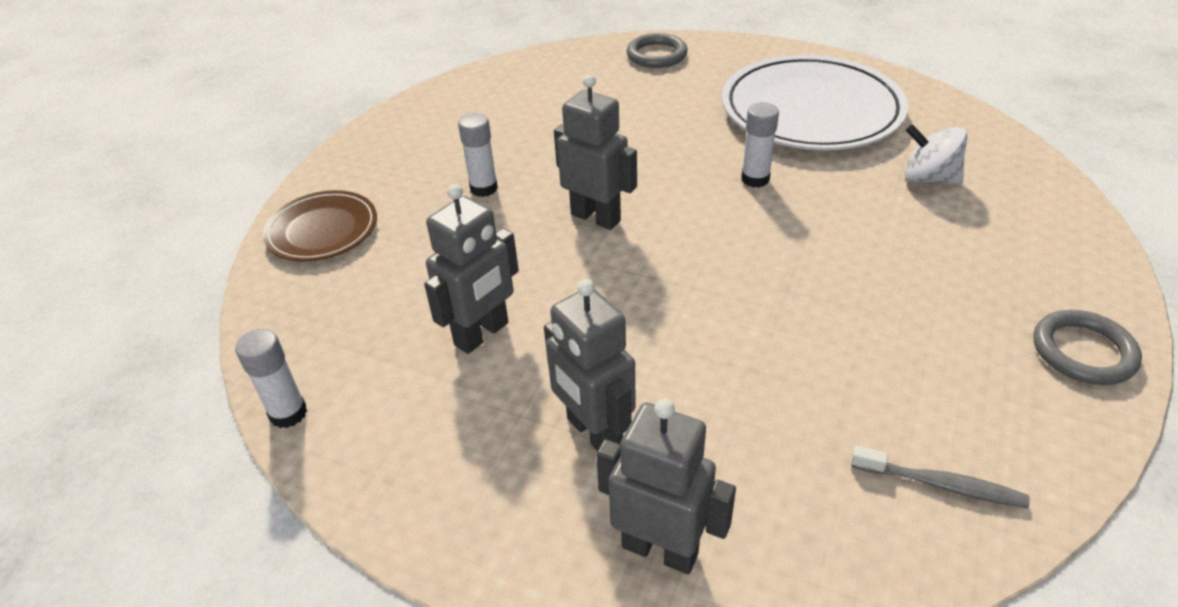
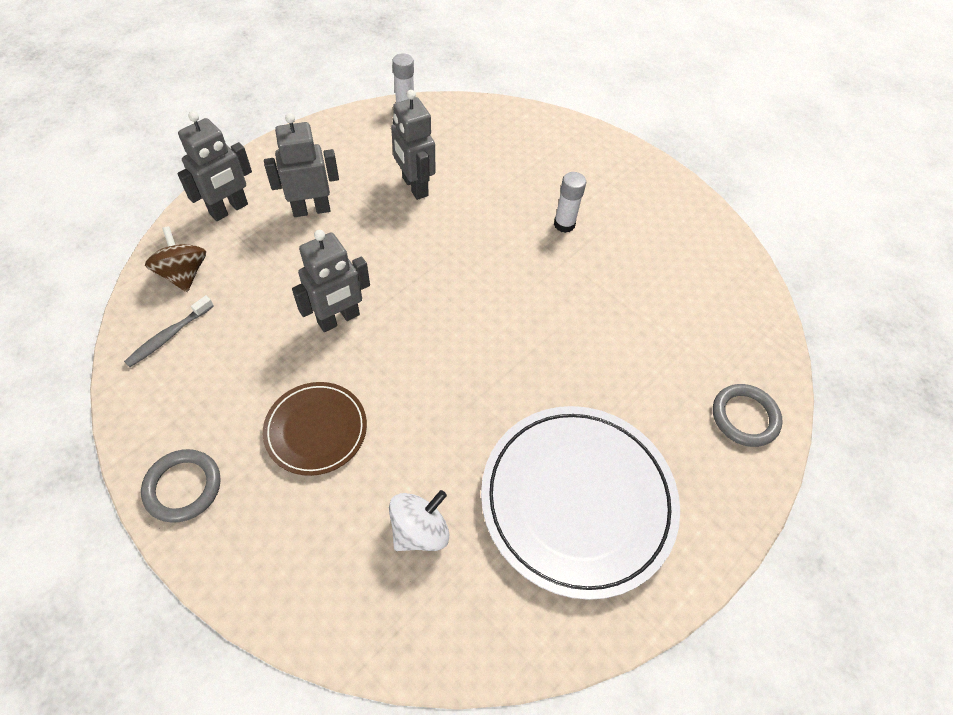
camera: 105 degrees right, 15 degrees up
brown plate [263,190,377,261] -> brown plate moved to [263,382,367,476]
grey robot [554,74,637,230] -> grey robot moved to [292,230,370,332]
white glue stick [741,102,779,188] -> none
none -> brown spinning top [145,226,206,292]

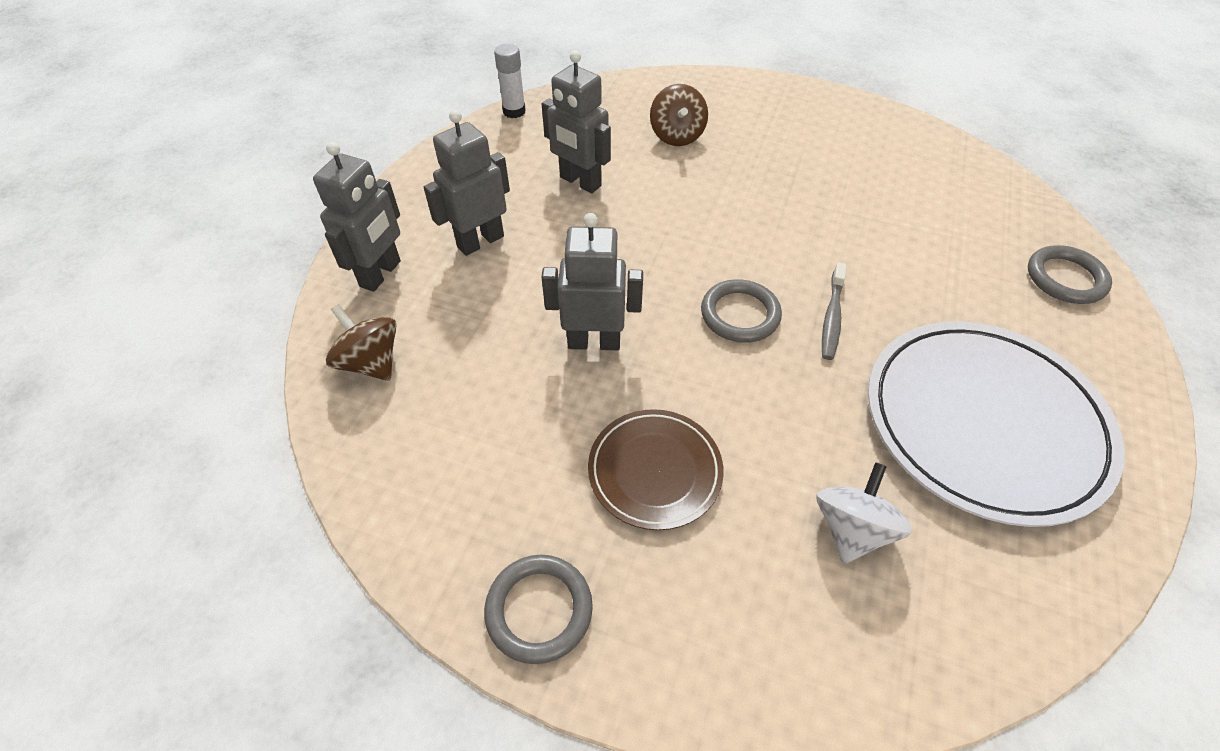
camera: 20 degrees left, 5 degrees down
grey toothbrush [124,295,214,367] -> grey toothbrush moved to [822,262,847,360]
grey robot [292,230,370,332] -> grey robot turned 120 degrees counterclockwise [541,213,643,350]
white glue stick [554,172,586,233] -> none
none -> brown spinning top [650,84,708,146]
none -> grey ring [701,279,782,343]

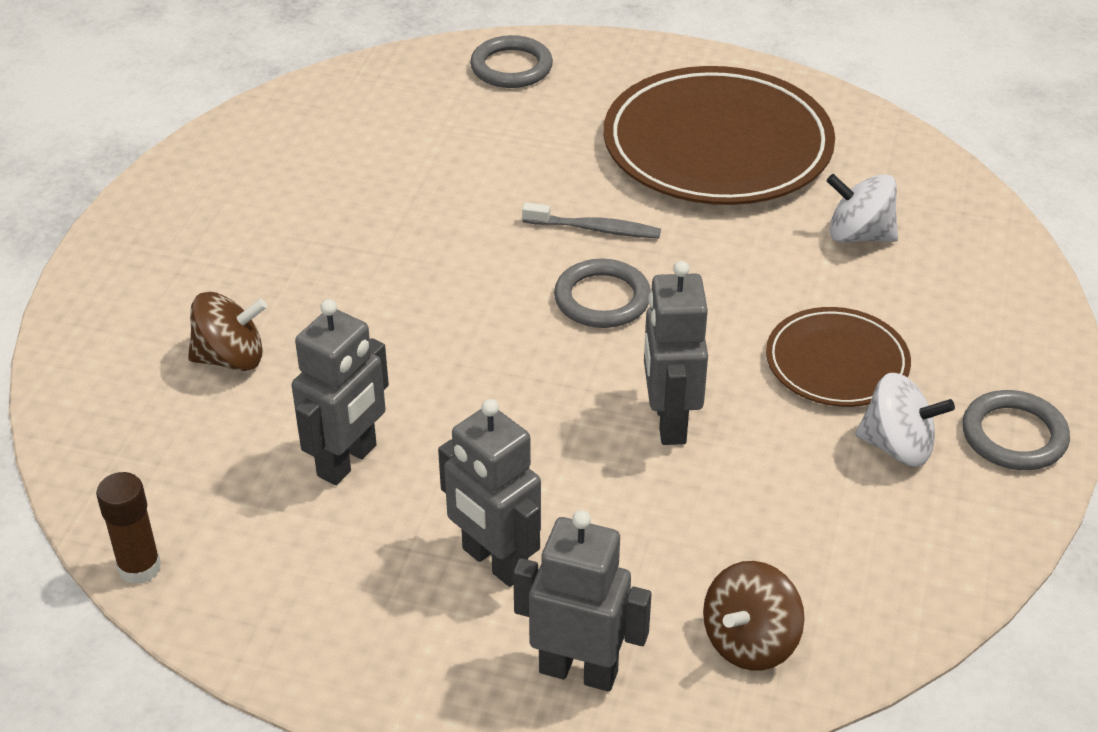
camera: 95 degrees left, 10 degrees down
white glue stick [494,44,526,118] -> brown glue stick [96,472,161,584]
white plate [868,321,1125,527] -> brown plate [604,66,835,205]
none -> white spinning top [855,373,955,467]

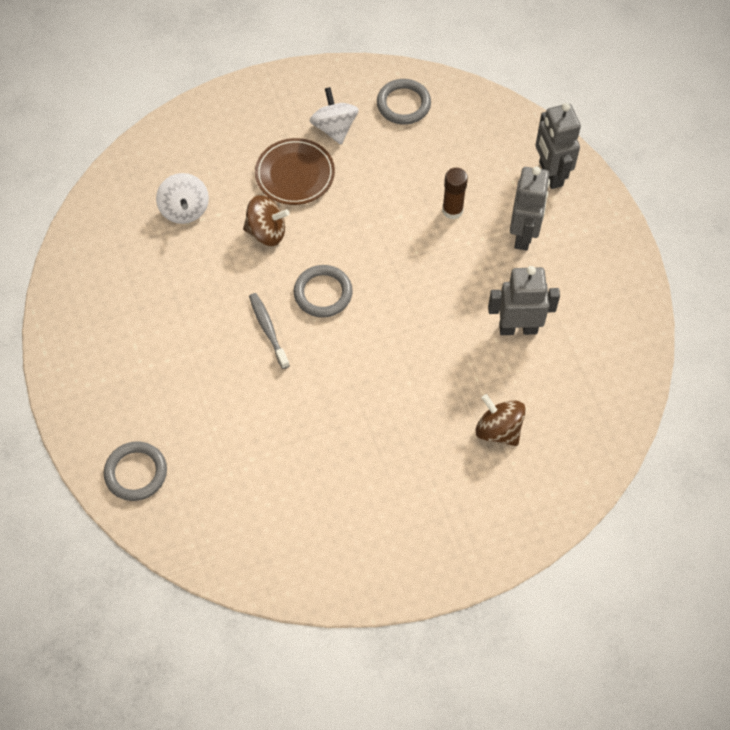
camera: 125 degrees left, 20 degrees up
brown glue stick [96,472,161,584] -> brown glue stick moved to [442,168,468,220]
brown plate [604,66,835,205] -> none
grey robot [644,261,708,445] -> none
brown spinning top [703,561,805,671] -> brown spinning top moved to [243,195,290,246]
grey ring [962,390,1070,470] -> grey ring moved to [377,79,431,125]

